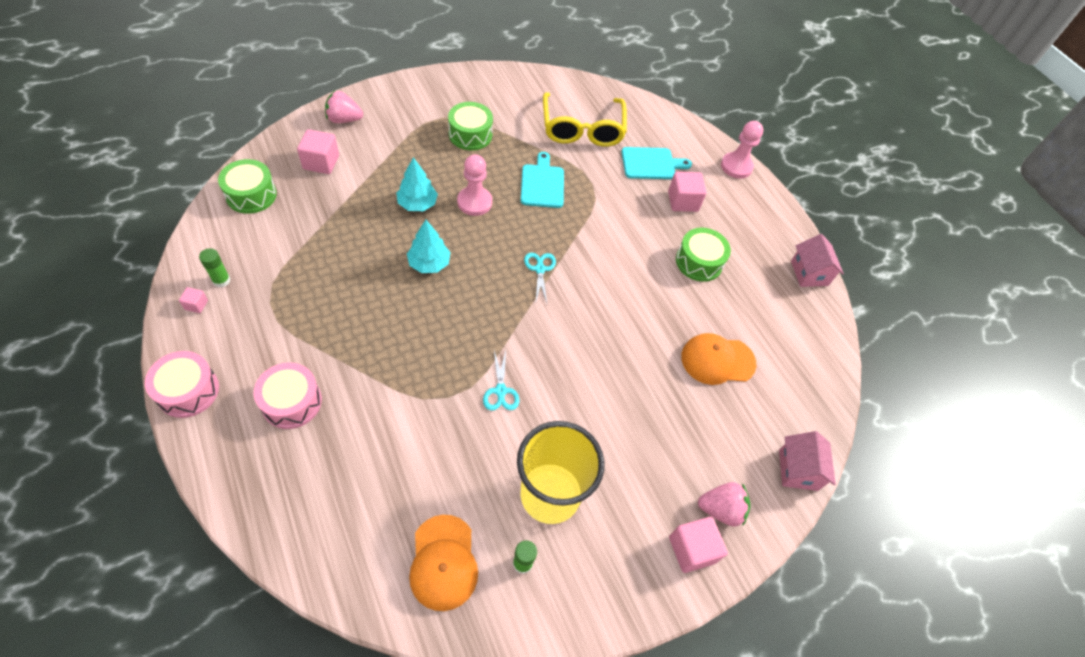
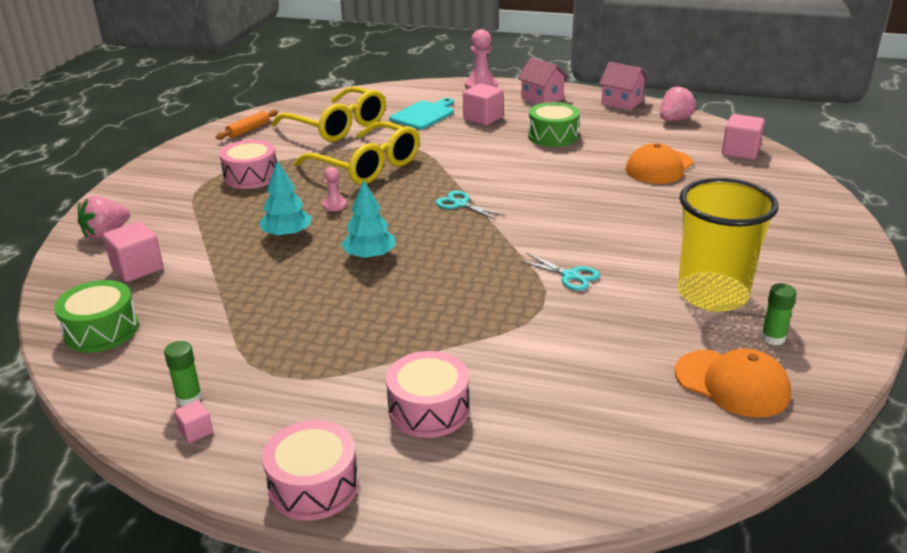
camera: 40 degrees left, 25 degrees down
green drum [448,102,493,150] -> pink drum [219,140,277,189]
pink pawn [457,154,492,216] -> pink pawn [323,167,347,211], size x0.56
turquoise cutting board [521,152,564,208] -> yellow glasses [294,121,420,185]
pink cube [669,517,728,573] -> pink cube moved to [722,114,765,160]
pink strawberry [698,482,751,527] -> pink strawberry moved to [660,85,697,121]
pink house [779,431,836,491] -> pink house moved to [518,57,569,104]
none -> orange rolling pin [216,110,278,140]

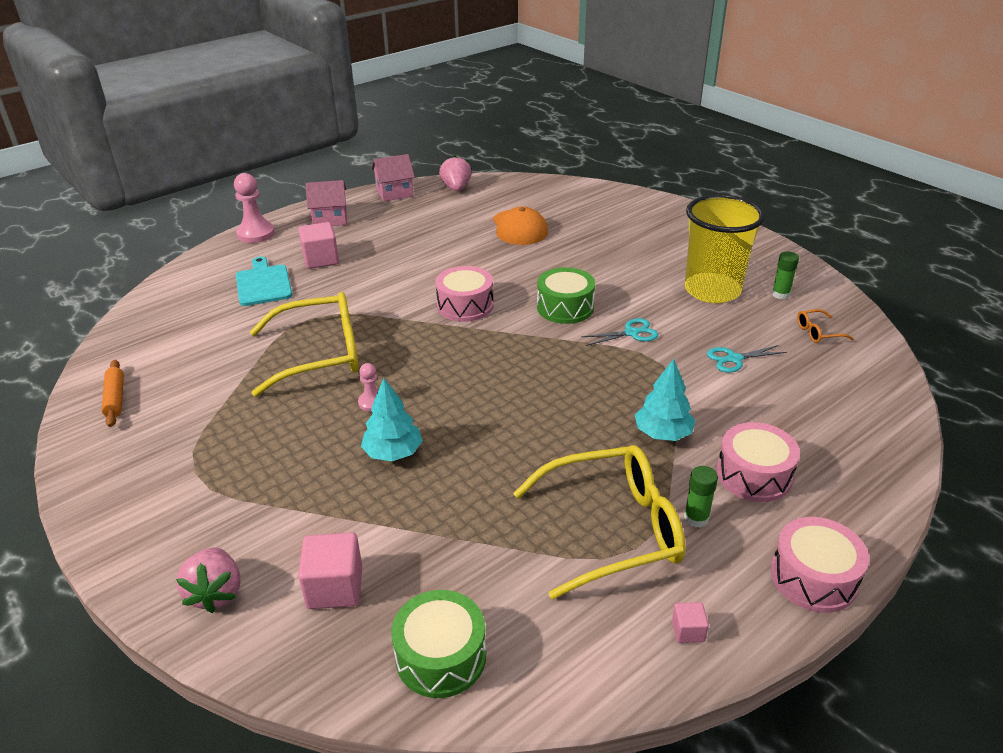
camera: 55 degrees left, 5 degrees up
green glue stick [164,341,202,406] -> green glue stick moved to [684,466,718,528]
pink drum [219,140,277,189] -> pink drum moved to [435,266,494,322]
yellow glasses [271,87,386,142] -> yellow glasses moved to [513,445,686,599]
turquoise tree [341,180,395,260] -> turquoise tree moved to [635,358,695,441]
turquoise scissors [435,191,505,220] -> turquoise scissors moved to [707,345,787,373]
green drum [528,102,580,147] -> green drum moved to [537,267,595,324]
orange cap [675,349,791,418] -> orange glasses [797,309,854,343]
pink cube [722,114,765,160] -> none

